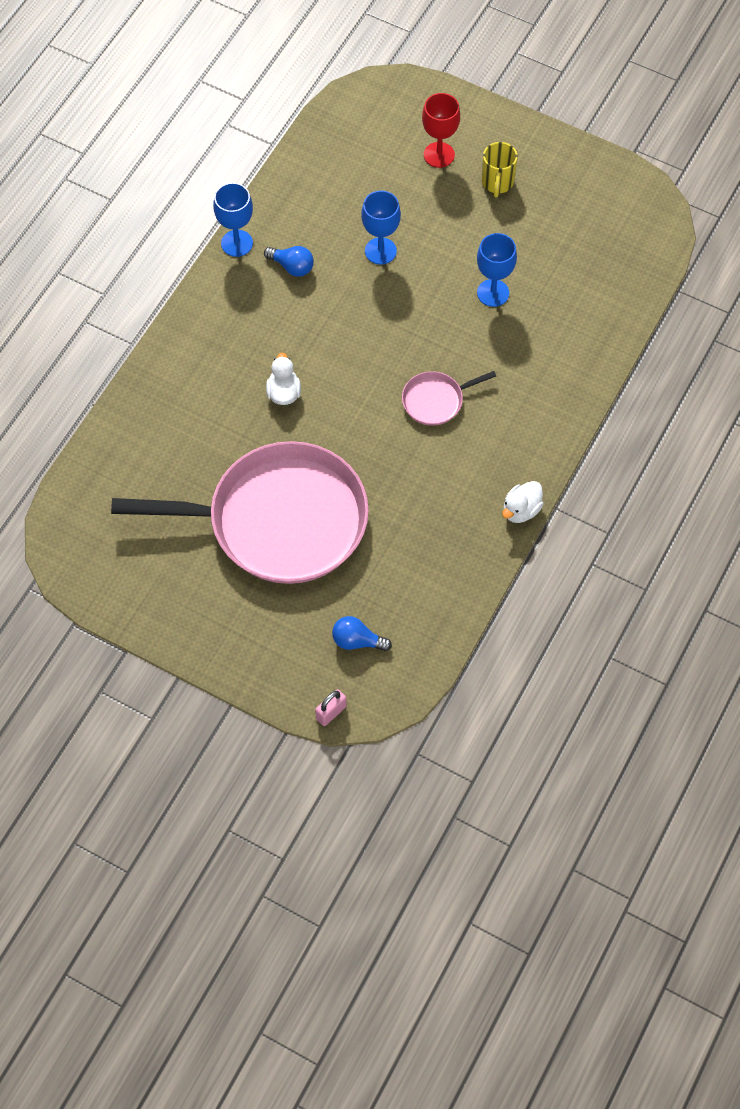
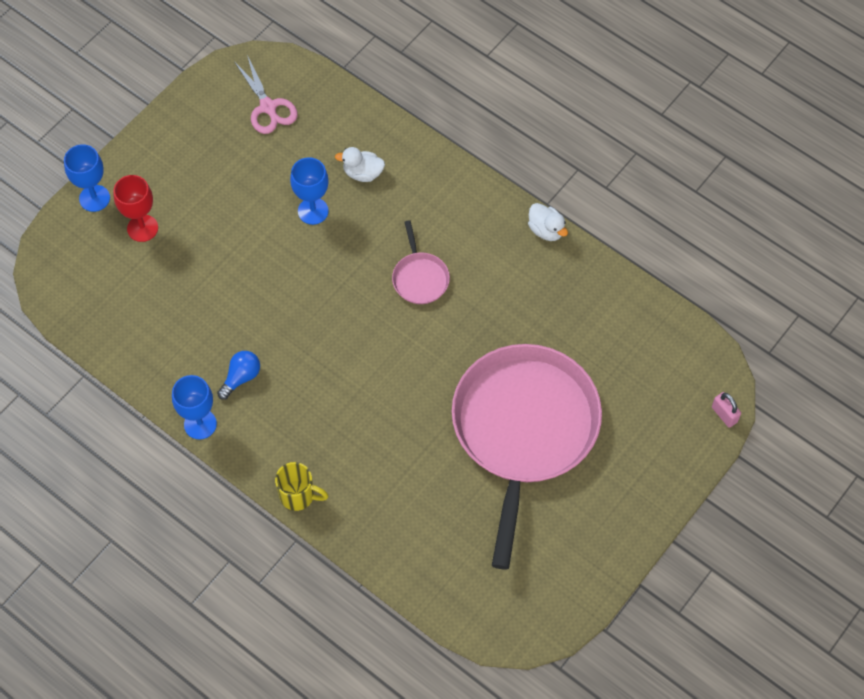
camera: 80 degrees left, 0 degrees up
white duck [266,353,301,405] -> white duck moved to [335,147,385,182]
blue light bulb [332,616,392,651] -> none
blue goblet [361,190,401,265] -> blue goblet moved to [64,144,110,212]
yellow mug [482,142,518,198] -> yellow mug moved to [275,462,328,511]
none -> pink scissors [234,55,298,134]

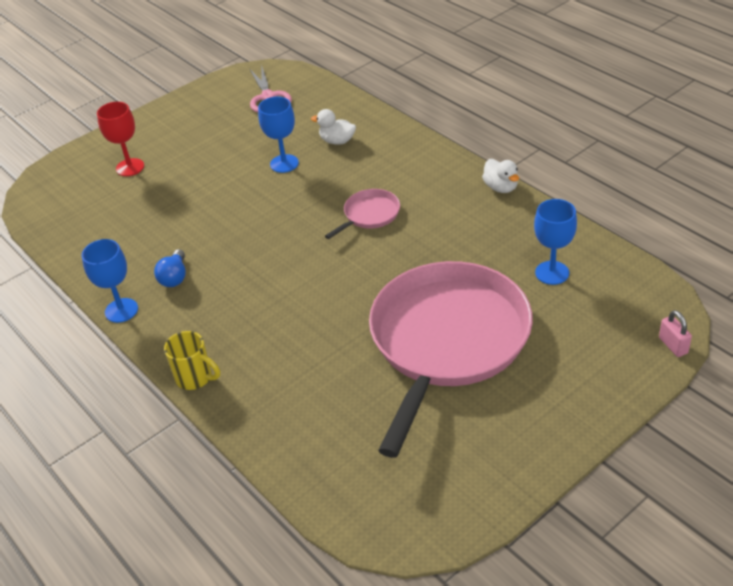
camera: 15 degrees right, 20 degrees down
blue goblet [64,144,110,212] -> blue goblet moved to [534,199,577,285]
blue light bulb [217,351,260,400] -> blue light bulb turned 135 degrees clockwise [154,249,186,287]
pink pan [392,220,450,304] -> pink pan turned 135 degrees counterclockwise [325,189,400,239]

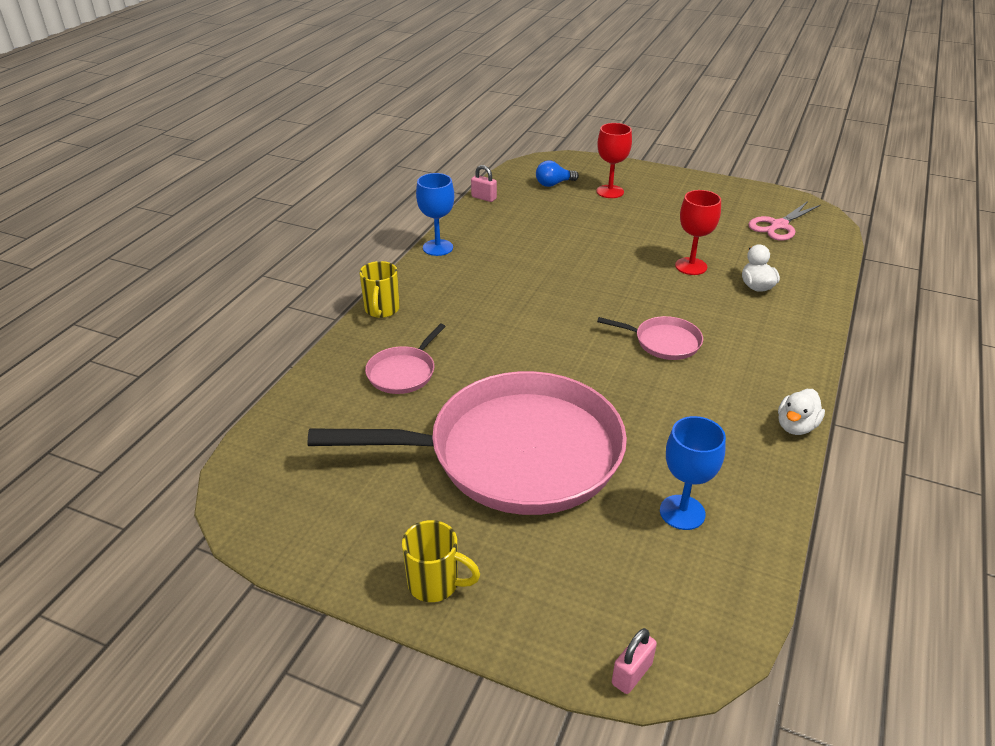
camera: 60 degrees right, 5 degrees down
blue light bulb [154,249,186,287] -> blue light bulb moved to [536,160,579,187]
blue goblet [258,97,299,173] -> red goblet [675,190,721,275]
none -> pink pan [365,324,446,394]
none -> yellow mug [402,520,480,602]
none -> pink padlock [471,165,497,202]

